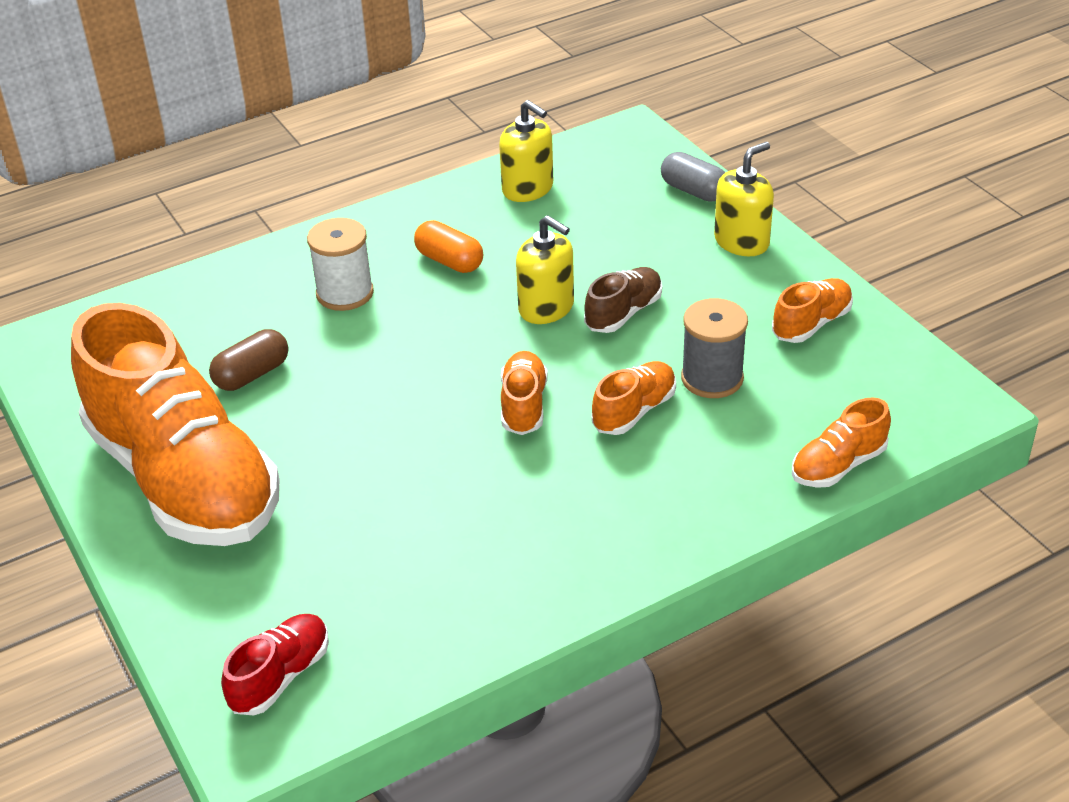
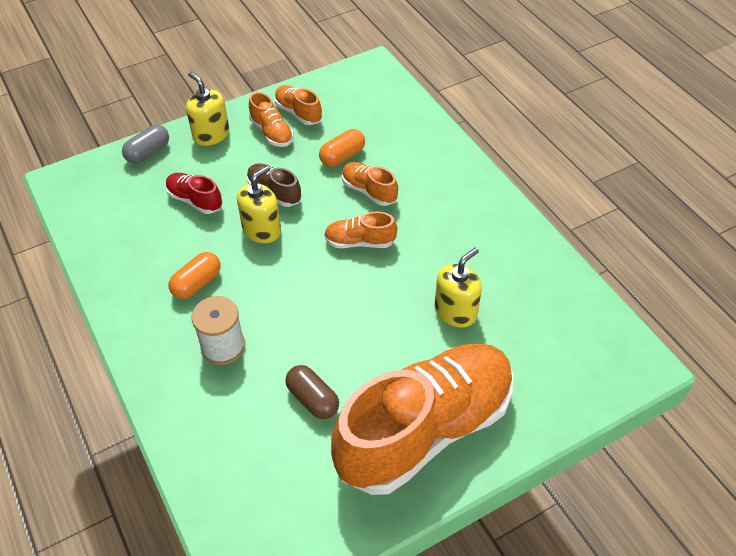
camera: 90 degrees left, 10 degrees up
red shoe [221,614,329,715] -> red shoe moved to [166,173,223,214]
yellow soap dispenser [499,100,553,202] -> yellow soap dispenser moved to [435,247,482,328]
grey spool [681,298,748,398] -> orange capsule [319,129,365,167]
orange shoe [792,398,891,488] -> orange shoe moved to [249,92,294,147]

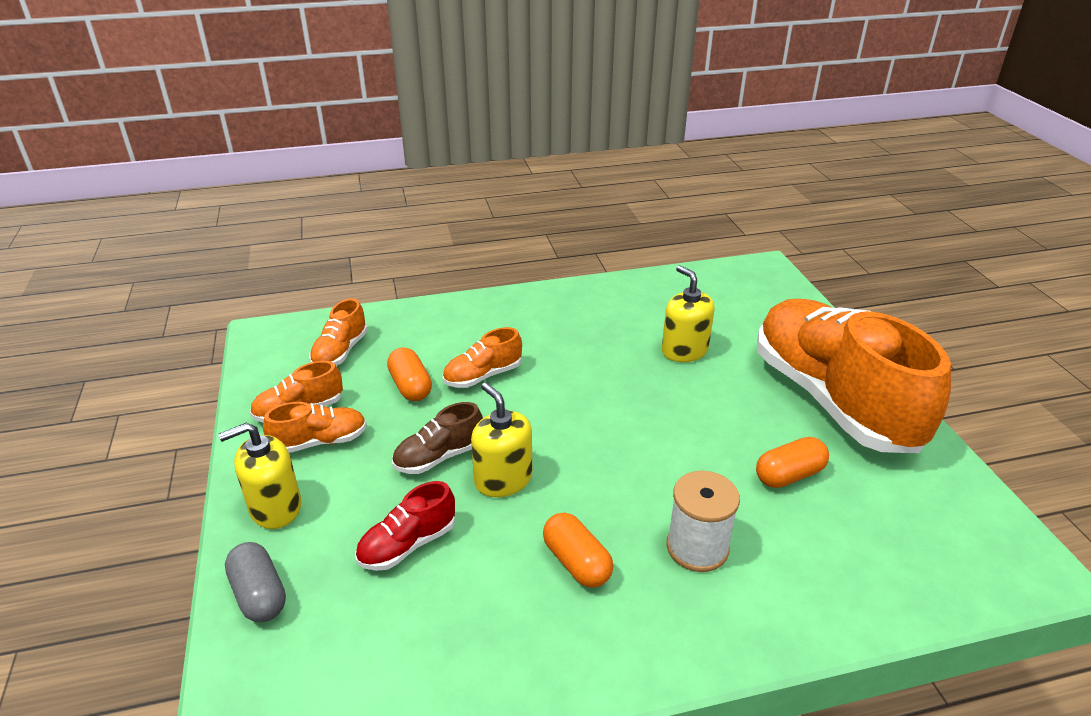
camera: 75 degrees left, 15 degrees down
brown capsule [285,365,339,419] -> orange capsule [756,437,829,488]
orange shoe [324,211,397,248] -> orange shoe moved to [309,299,368,366]

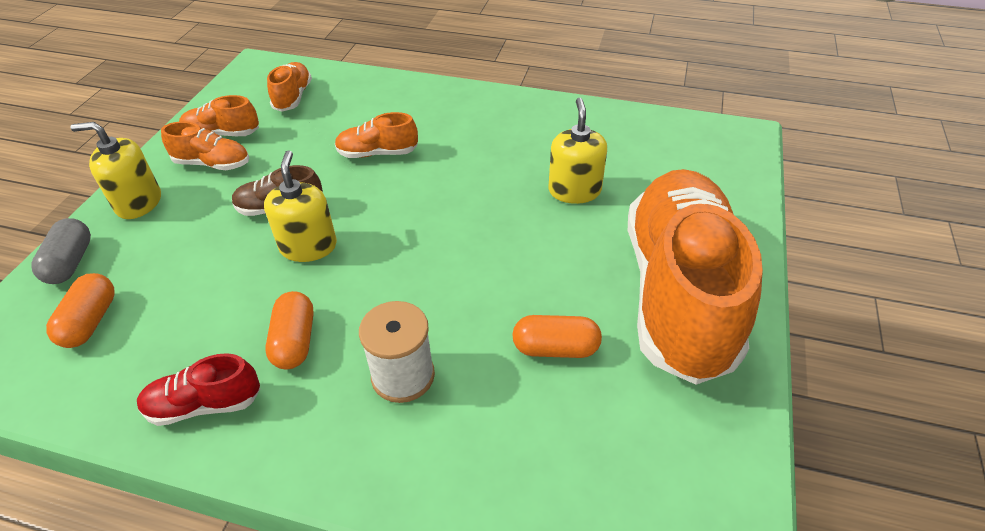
camera: 30 degrees right, 10 degrees up
orange shoe [309,299,368,366] -> orange shoe turned 135 degrees clockwise [267,62,312,111]
red shoe [355,481,455,571] -> red shoe moved to [137,353,260,426]
orange capsule [387,347,432,401] -> orange capsule moved to [46,273,115,348]

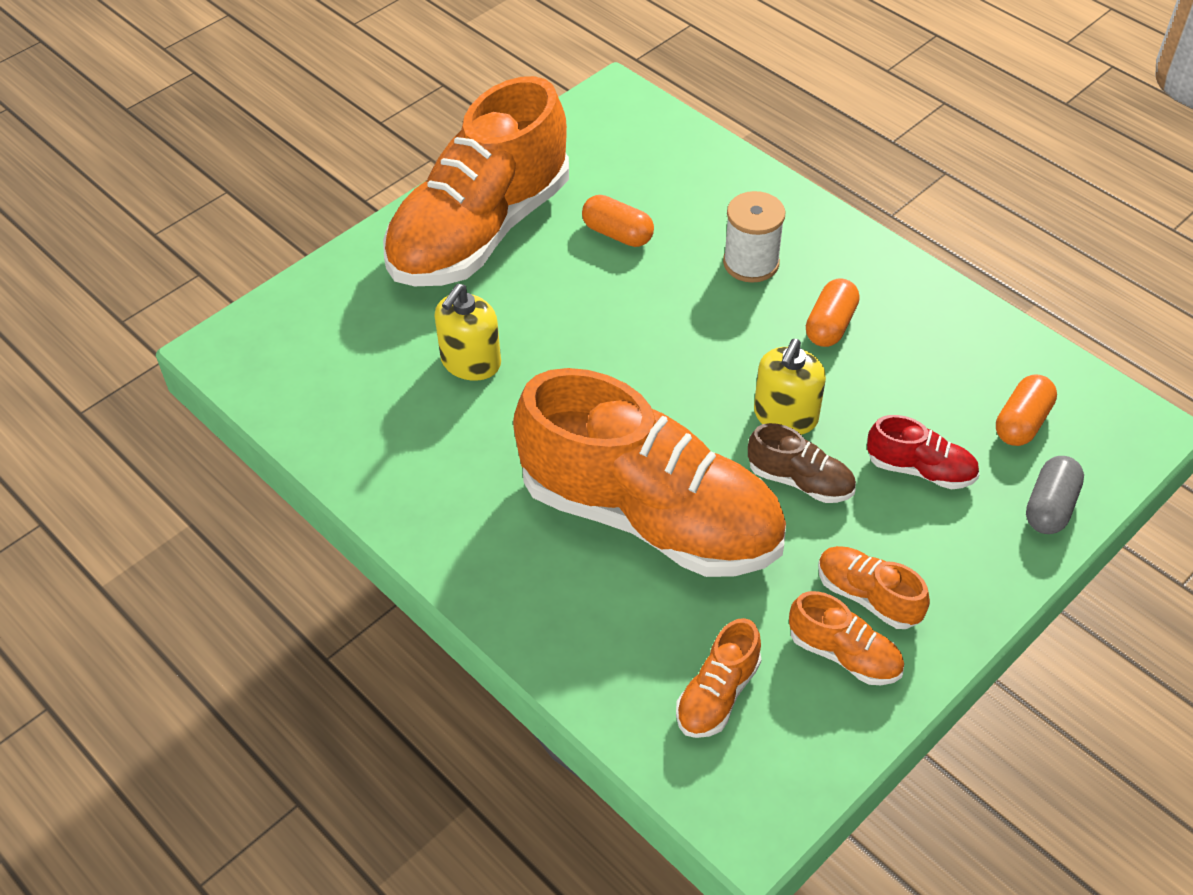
camera: 150 degrees left, 5 degrees up
yellow soap dispenser [70,122,161,219] -> none
red shoe [137,353,260,426] -> red shoe moved to [867,415,980,489]
orange shoe [335,112,418,158] -> orange shoe [513,368,786,577], size x2.47

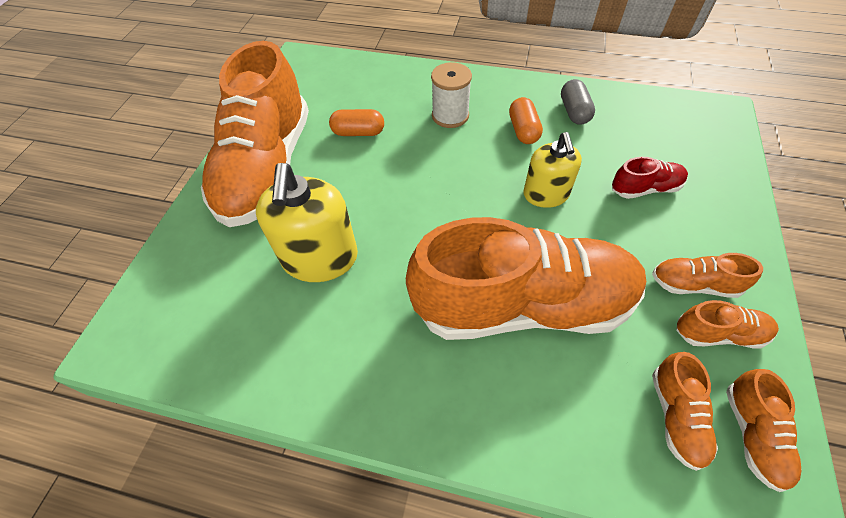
camera: 30 degrees left, 5 degrees up
yellow soap dispenser [435,284,501,381] -> yellow soap dispenser [256,163,358,282], size x1.53
brown shoe [748,423,856,503] -> none
orange capsule [996,374,1057,446] -> none
grey capsule [1026,456,1084,534] -> grey capsule moved to [561,79,595,125]
none -> orange shoe [726,369,802,492]

